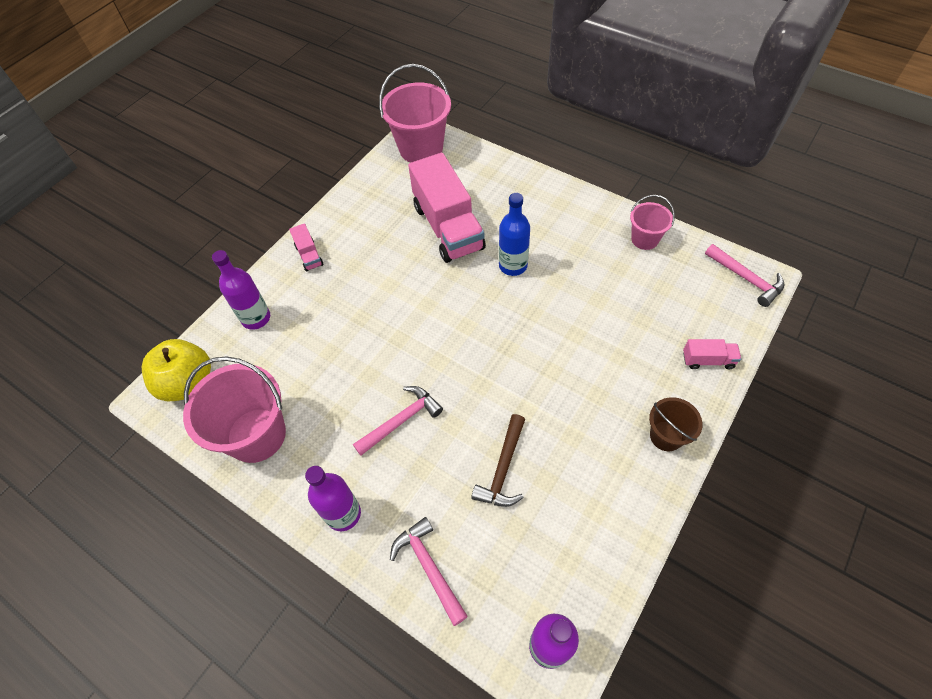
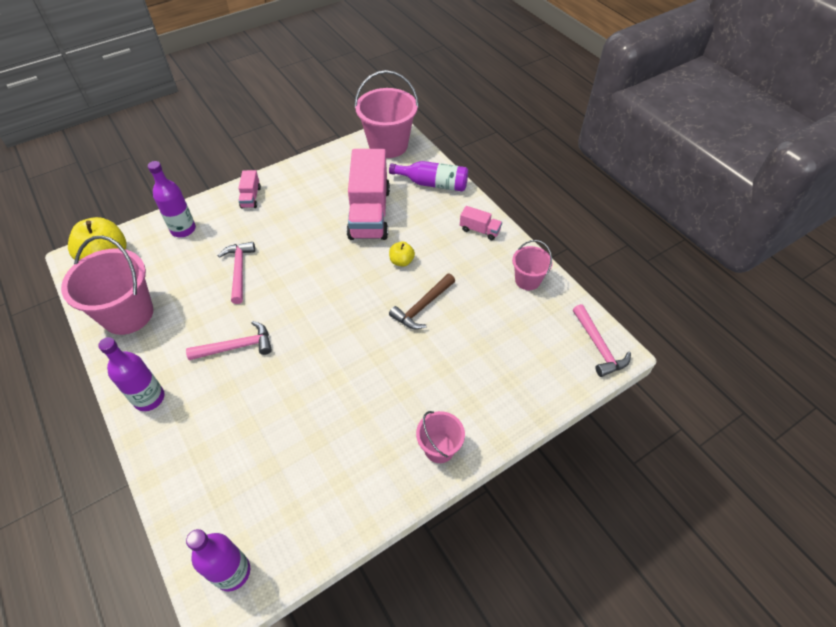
camera: 20 degrees right, 5 degrees down
pink hammer [390,517,468,626] -> pink hammer moved to [218,242,255,304]
brown hammer [471,414,525,507] -> brown hammer moved to [389,273,455,329]
blue bottle [499,193,530,276] -> yellow apple [389,241,415,267]
brown bucket [649,397,702,451] -> pink bucket [416,411,465,463]
pink truck [683,339,741,369] -> pink truck moved to [460,206,502,240]
none -> purple bottle [389,161,468,191]

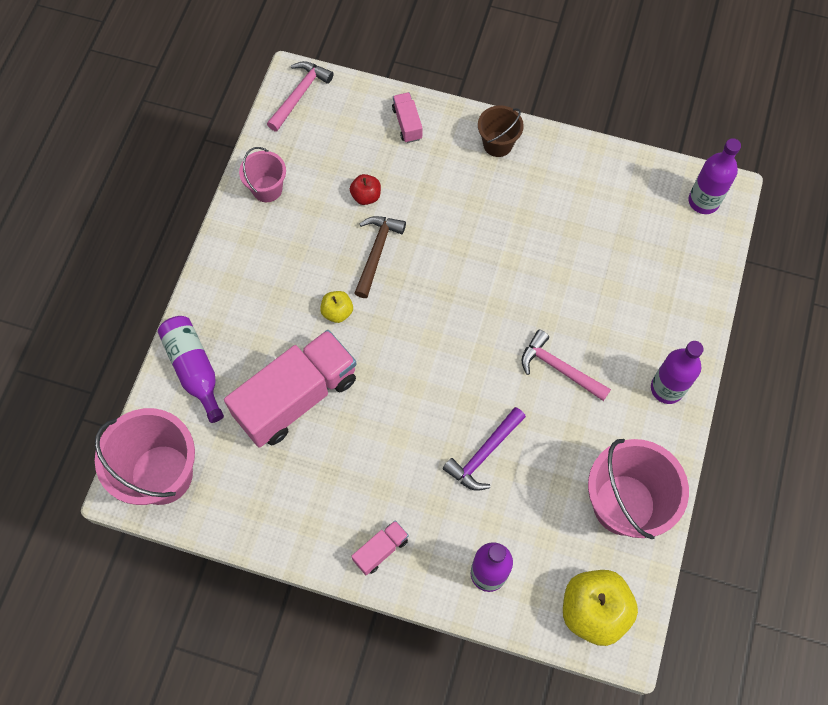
camera: 130 degrees left, 15 degrees up
pink hammer [218,242,255,304] -> purple hammer [443,407,526,491]
brown hammer [389,273,455,329] -> brown hammer turned 75 degrees counterclockwise [355,216,406,298]
pink bucket [416,411,465,463] -> brown bucket [478,105,524,157]
pink truck [460,206,502,240] -> pink truck moved to [392,92,423,143]
none -> red apple [350,174,381,205]

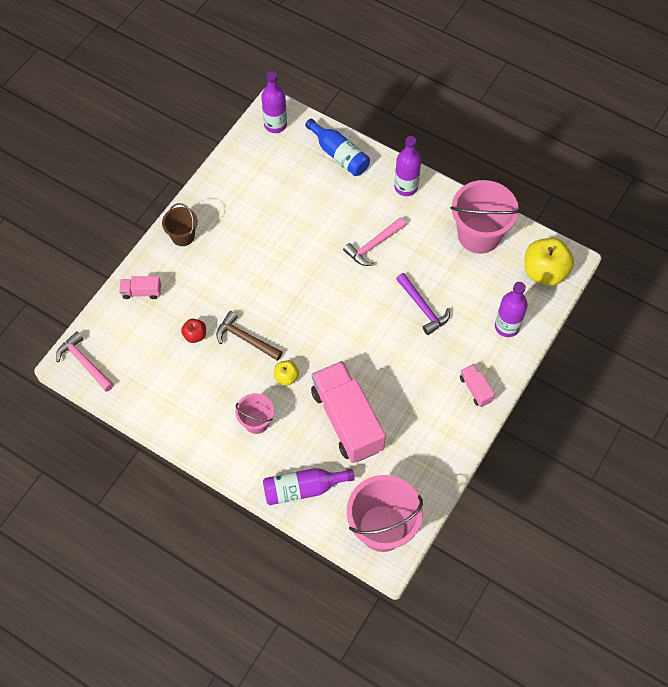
camera: 75 degrees left, 5 degrees down
pink bucket [239,147,286,202] -> pink bucket moved to [236,393,274,434]
none -> blue bottle [305,119,370,176]

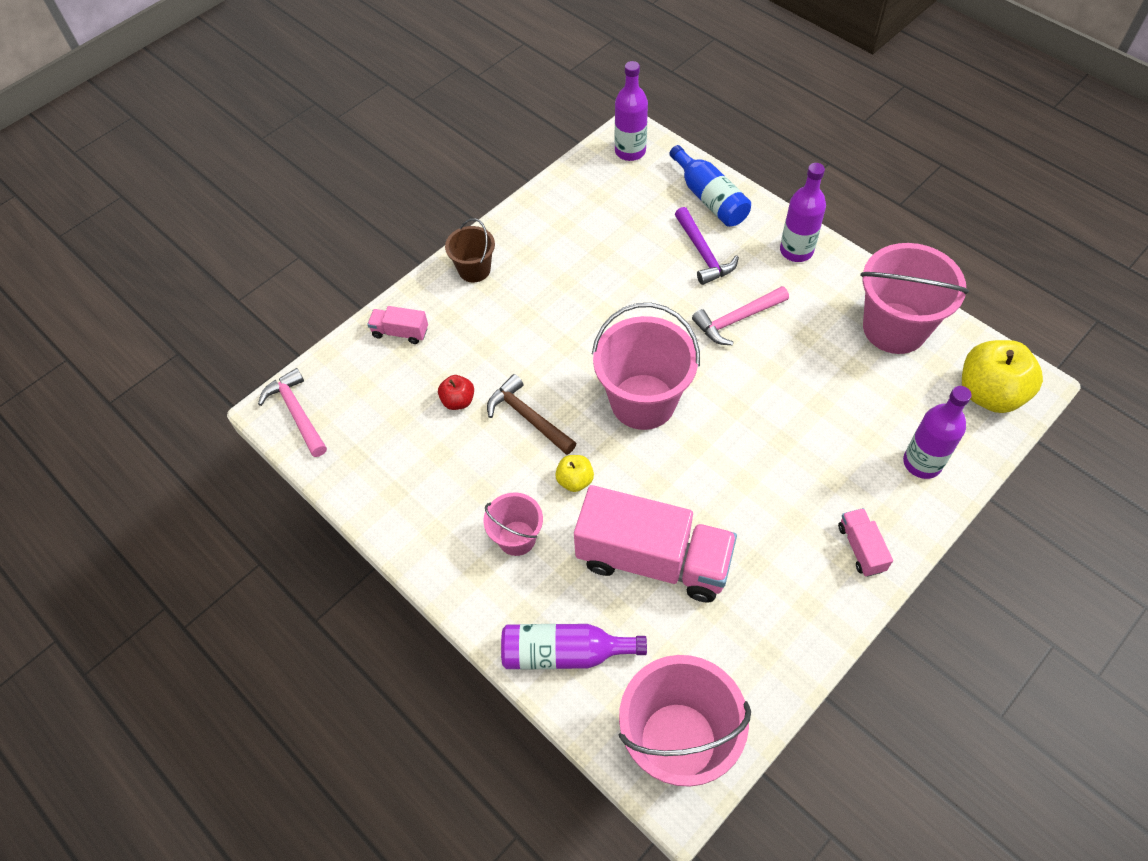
camera: 15 degrees right, 5 degrees down
pink truck [311,361,386,463] -> pink truck turned 120 degrees clockwise [574,485,737,602]
purple hammer [396,273,450,335] -> purple hammer moved to [675,207,739,285]
none -> pink bucket [592,303,700,430]

